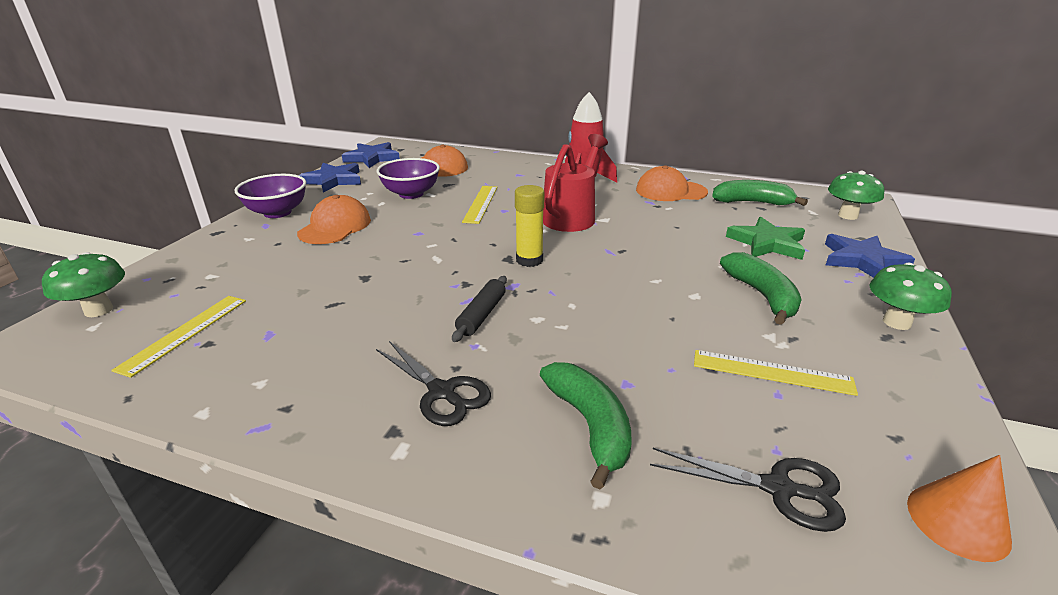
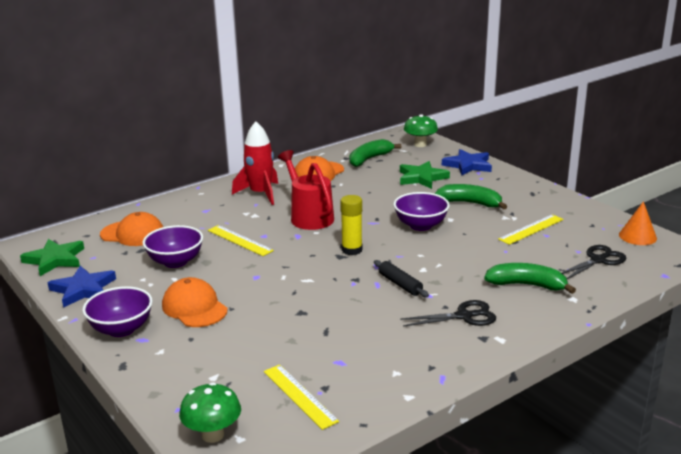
camera: 55 degrees left, 5 degrees down
blue star [342,142,400,168] -> green star [20,239,84,276]
green mushroom [869,263,952,330] -> none
none -> purple bowl [393,192,450,231]

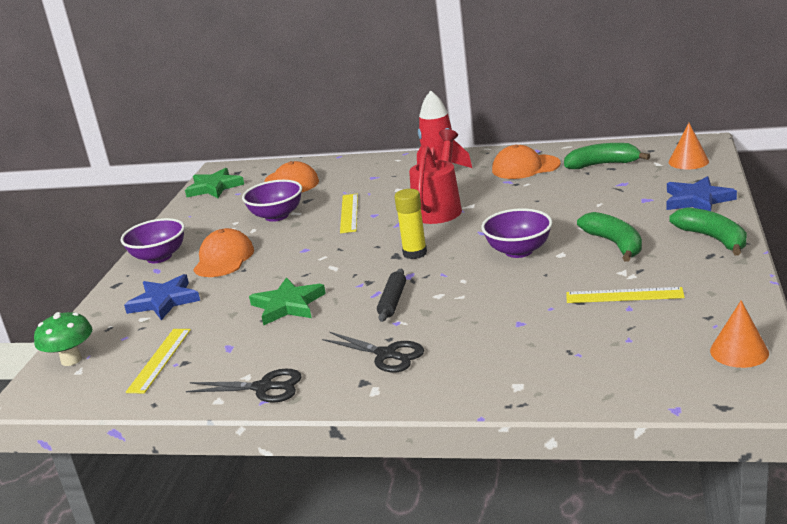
camera: 50 degrees right, 0 degrees up
blue star [48,266,116,308] -> blue star moved to [124,274,200,320]
green star [400,161,450,189] -> green star moved to [249,277,326,326]
green mushroom [404,114,438,147] -> orange cone [669,123,709,169]
green banana [484,263,576,294] -> green banana moved to [669,207,747,256]
black scissors [562,245,626,279] -> black scissors moved to [186,368,302,403]

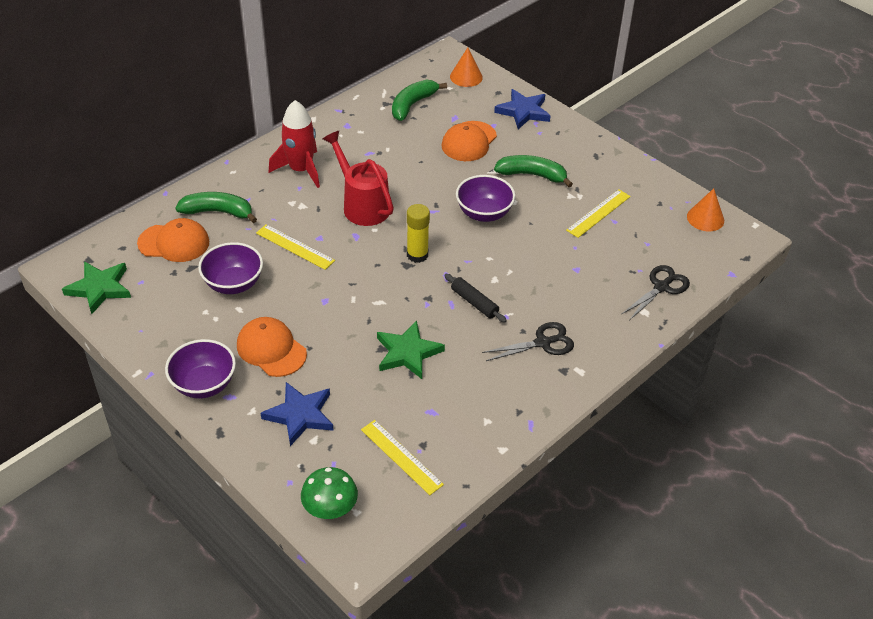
camera: 60 degrees left, 20 degrees up
black scissors [186,368,302,403] -> black scissors moved to [622,265,690,320]
orange cap [492,144,561,179] -> orange cap moved to [441,121,497,161]
green banana [669,207,747,256] -> green banana moved to [175,192,257,223]

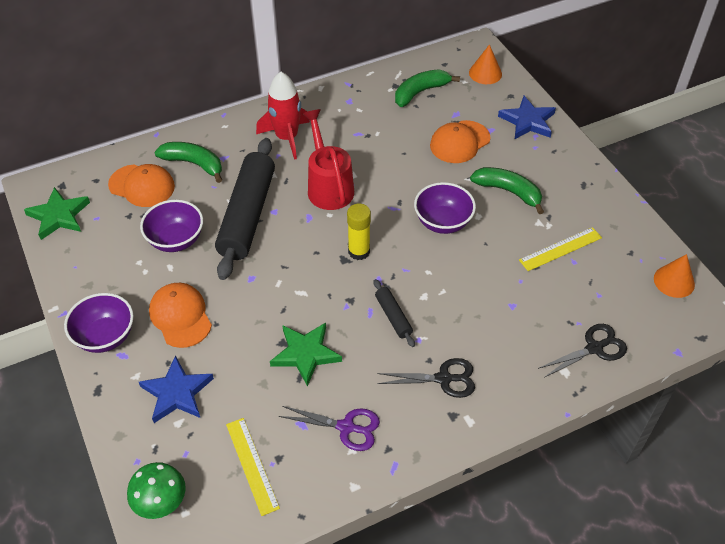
camera: 20 degrees right, 5 degrees up
yellow ruler [256,224,335,270] -> black rolling pin [215,138,275,280]
none -> purple scissors [279,406,380,451]

